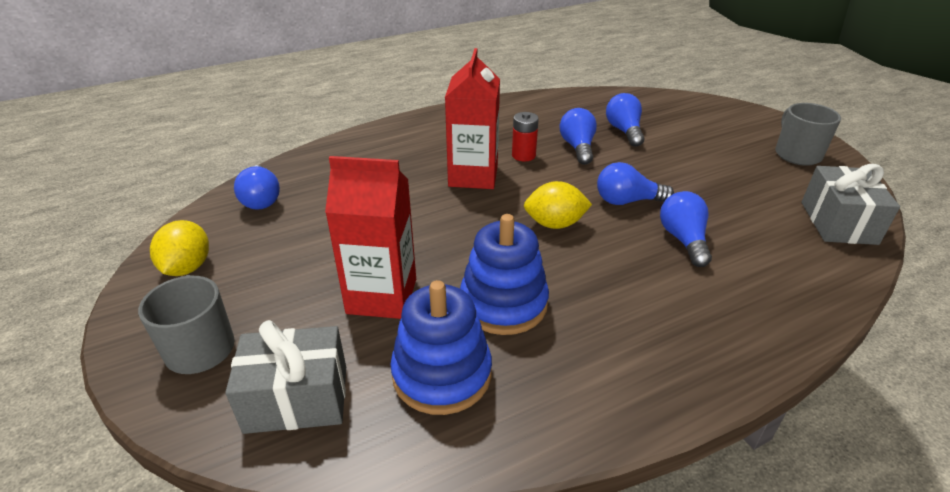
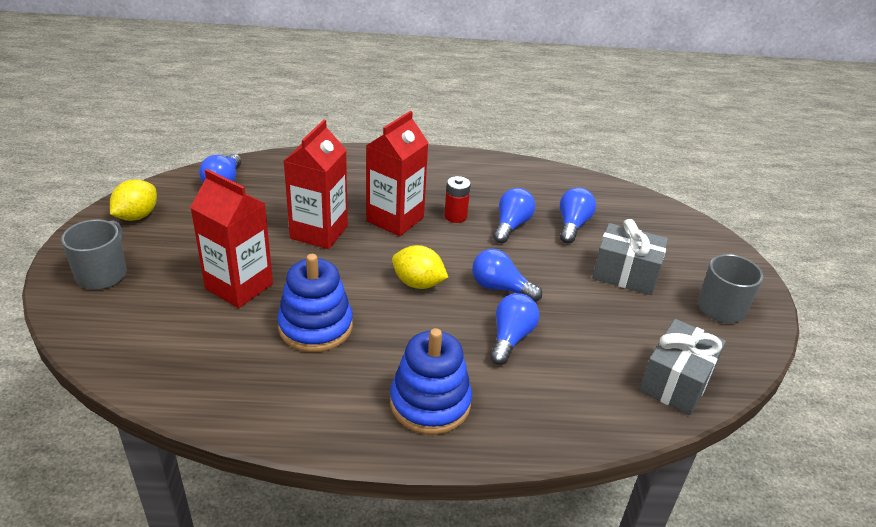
camera: 25 degrees right, 0 degrees up
grey gift [225,320,346,434] -> grey gift moved to [592,219,668,295]
blue stacking toy [390,280,492,415] -> blue stacking toy moved to [390,328,472,435]
none -> red carton [284,120,348,249]

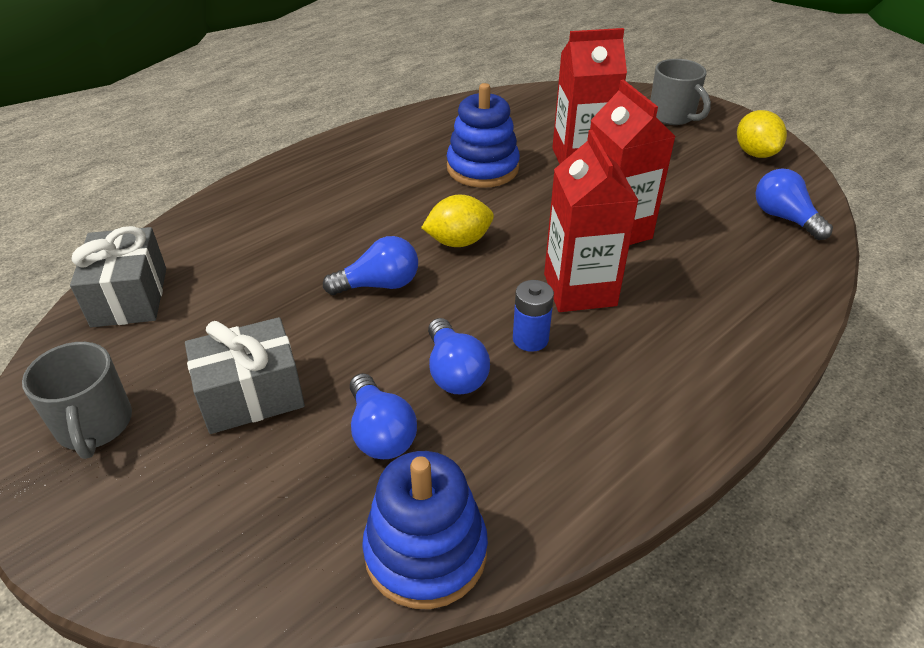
camera: 140 degrees right, 5 degrees up
blue stacking toy [390,328,472,435] -> blue stacking toy moved to [362,451,488,609]
red battery [444,176,471,223] -> blue battery [513,280,554,352]
blue light bulb [490,293,539,365] -> none

